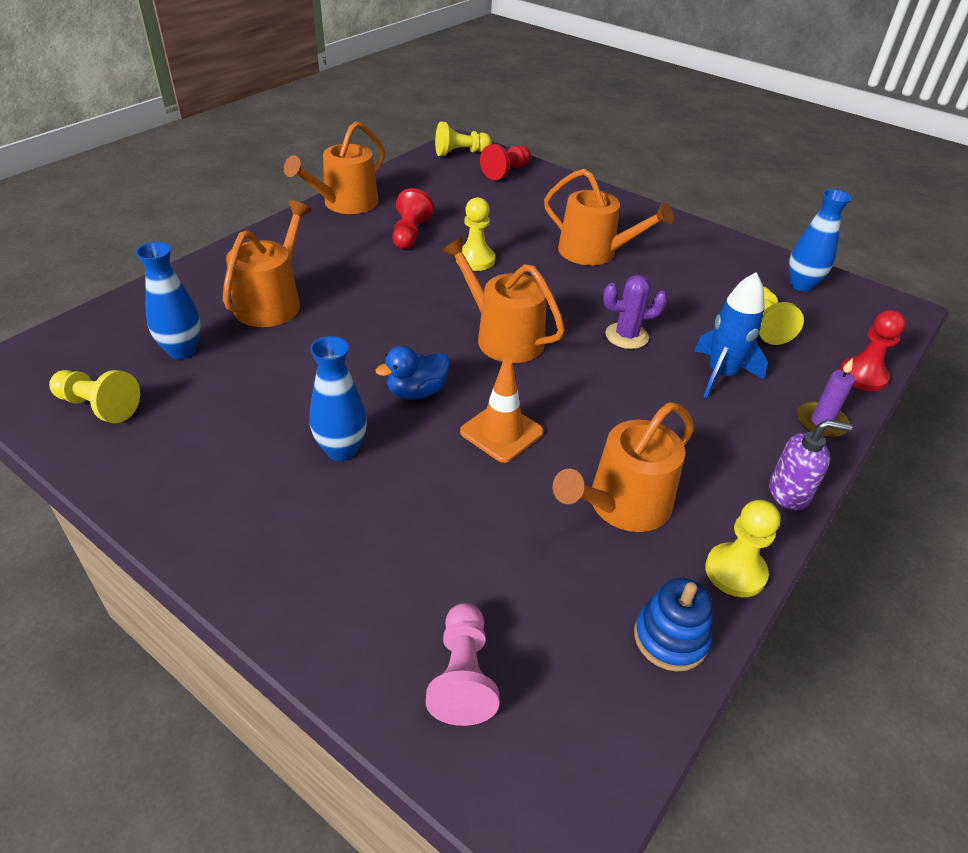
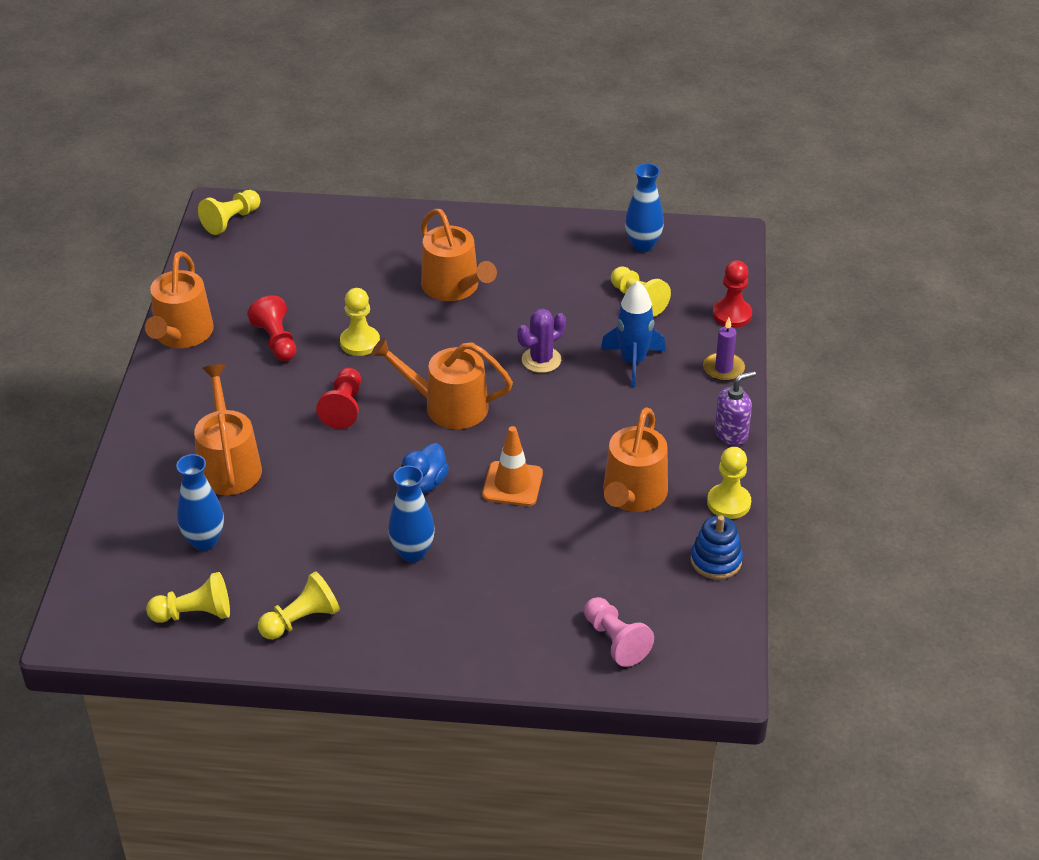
camera: 30 degrees left, 0 degrees up
red pawn [480,144,531,180] -> red pawn moved to [316,368,361,429]
orange watering can [544,169,674,265] -> orange watering can turned 60 degrees clockwise [421,209,497,301]
none -> yellow pawn [258,571,340,639]

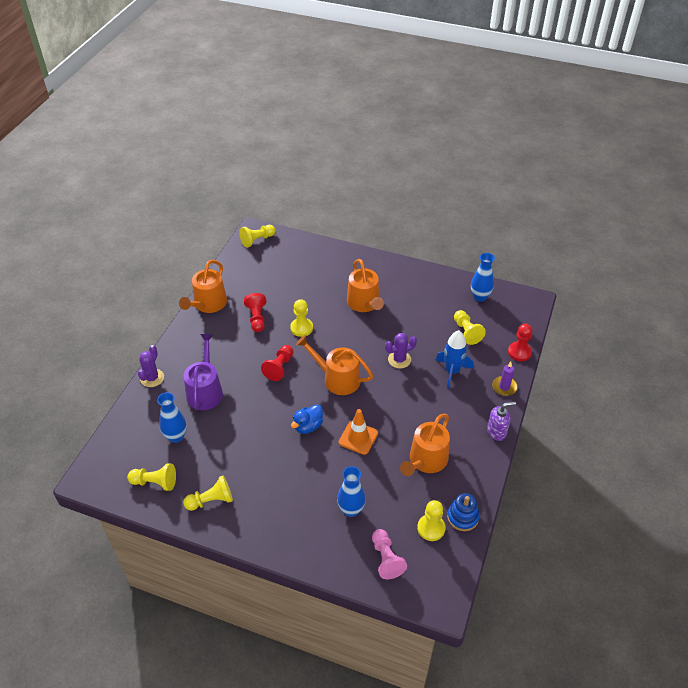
camera: 15 degrees right, 5 degrees up
orange watering can [194,364,262,495] -> purple watering can [183,334,223,410]
blue vase [388,466,435,562] -> blue vase moved to [337,466,366,517]
yellow pawn [707,447,751,519] -> yellow pawn moved to [417,500,446,541]
none -> purple cactus [138,345,164,387]

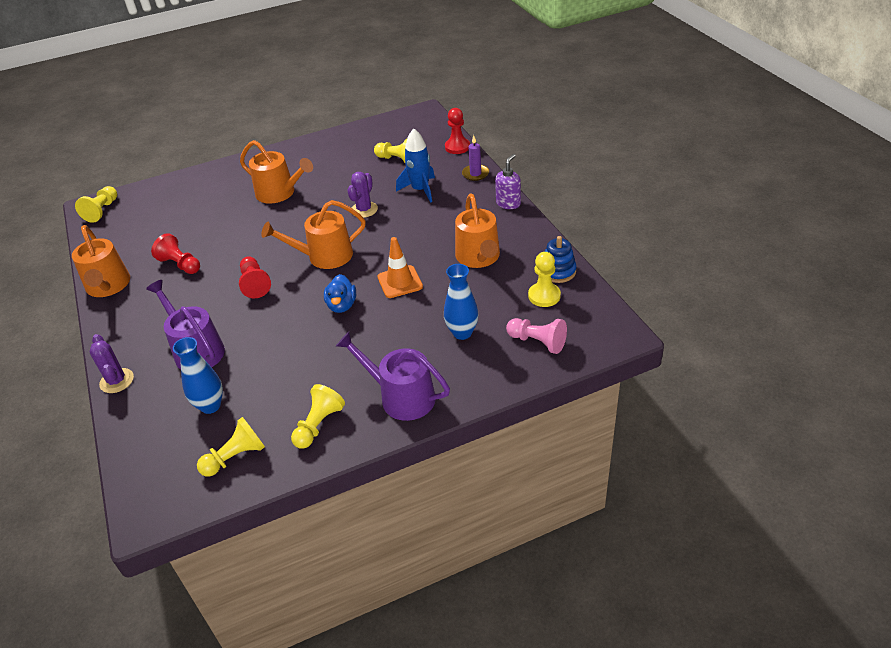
camera: 40 degrees left, 5 degrees down
yellow pawn [290,299,313,337] -> none
blue vase [471,253,495,302] -> none
none -> purple watering can [336,332,450,421]

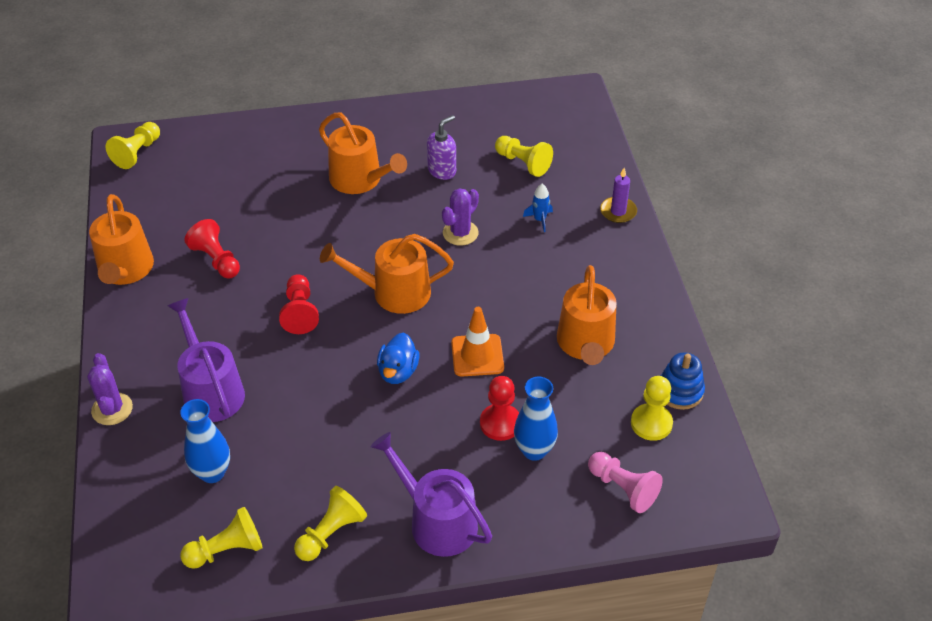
camera: 10 degrees right, 5 degrees up
blue rocket [396,128,435,203] -> blue rocket [523,184,553,232], size x0.54
red pawn [445,108,470,154] -> red pawn moved to [480,376,519,441]
purple soap dispenser [495,154,521,209] -> purple soap dispenser moved to [427,115,456,180]

